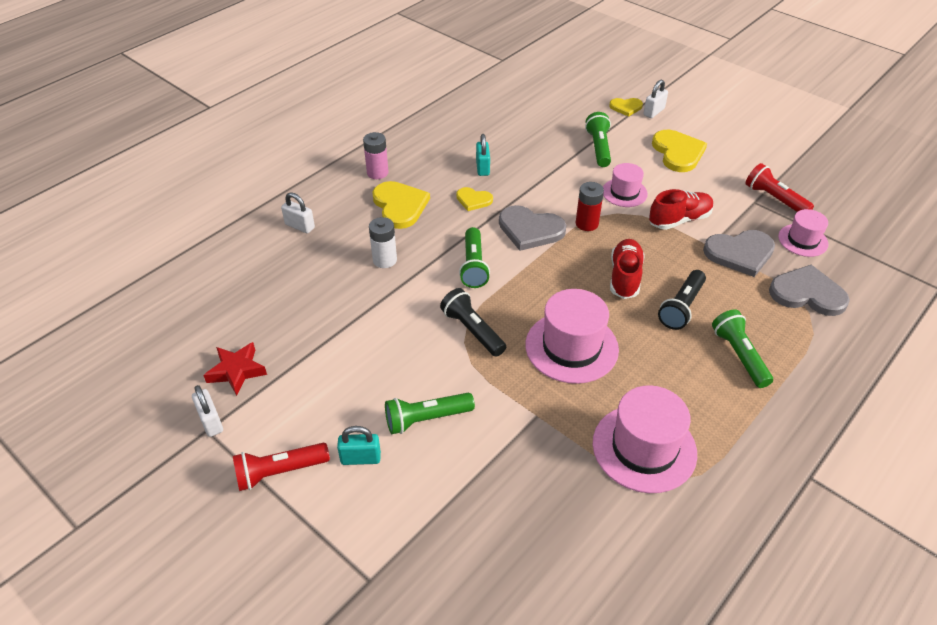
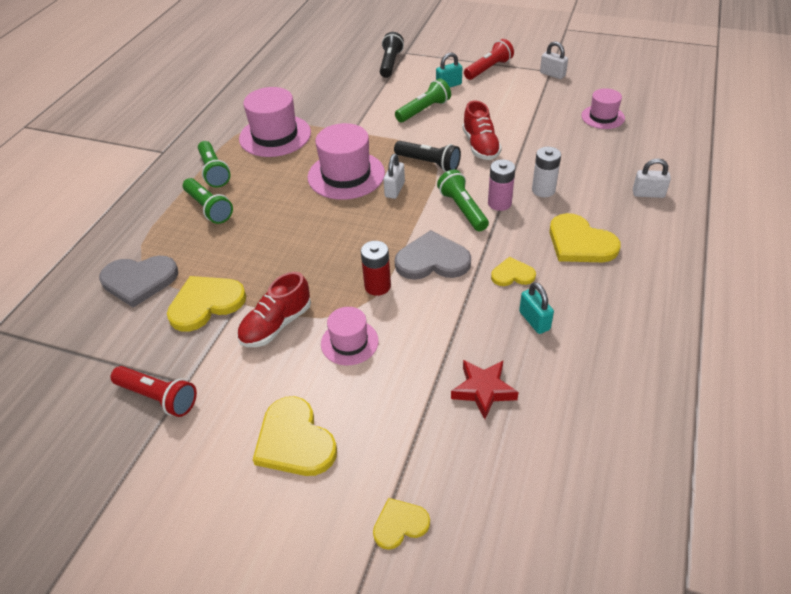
camera: 160 degrees right, 0 degrees up
red star [203,342,267,396] -> red star moved to [451,360,519,419]
pink battery [363,132,389,179] -> pink battery moved to [488,159,515,211]
green flashlight [585,112,611,167] -> green flashlight moved to [198,141,230,188]
red shoe [610,239,645,299] -> red shoe moved to [462,101,502,160]
white padlock [643,79,668,118] -> white padlock moved to [384,154,405,199]
black flashlight [658,270,706,330] -> black flashlight moved to [380,32,404,78]
grey heart [703,230,775,277] -> yellow heart [167,276,246,332]
pink hat [778,209,828,257] -> pink hat moved to [581,88,625,129]

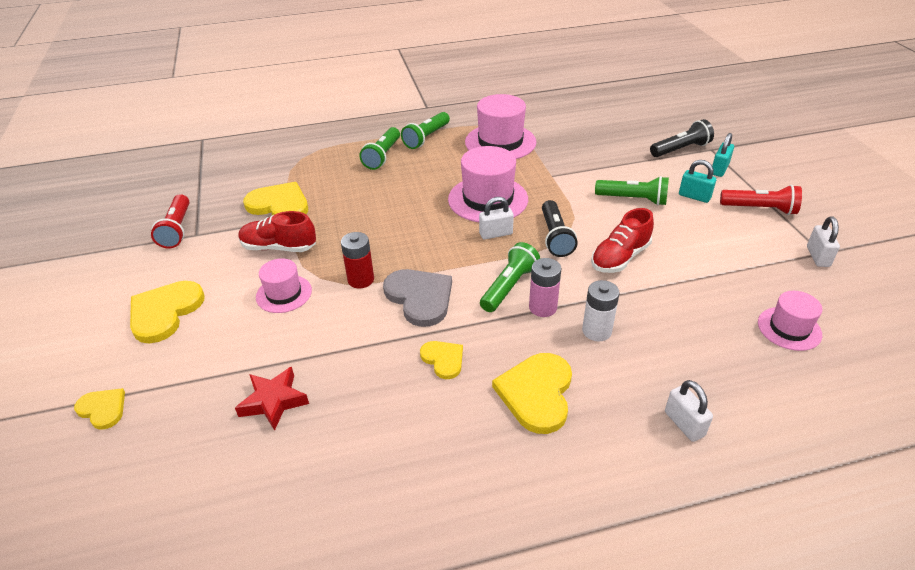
camera: 55 degrees right, 5 degrees down
grey heart [99,256,178,308] -> none
turquoise padlock [519,282,554,334] -> turquoise padlock moved to [712,133,734,177]

